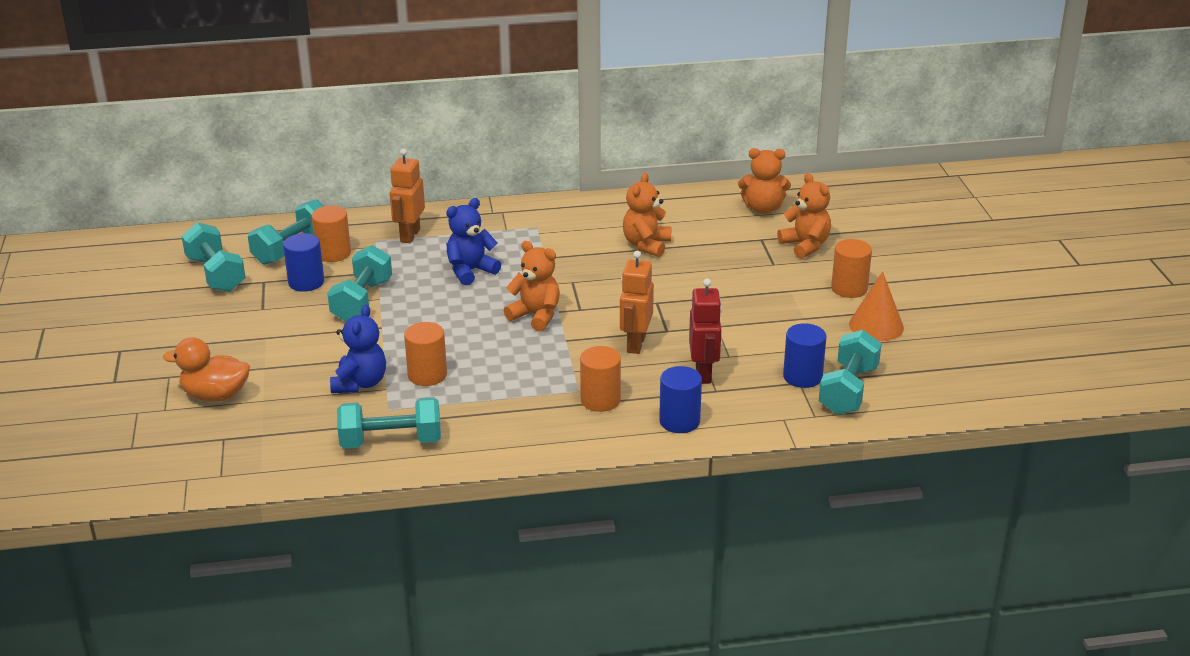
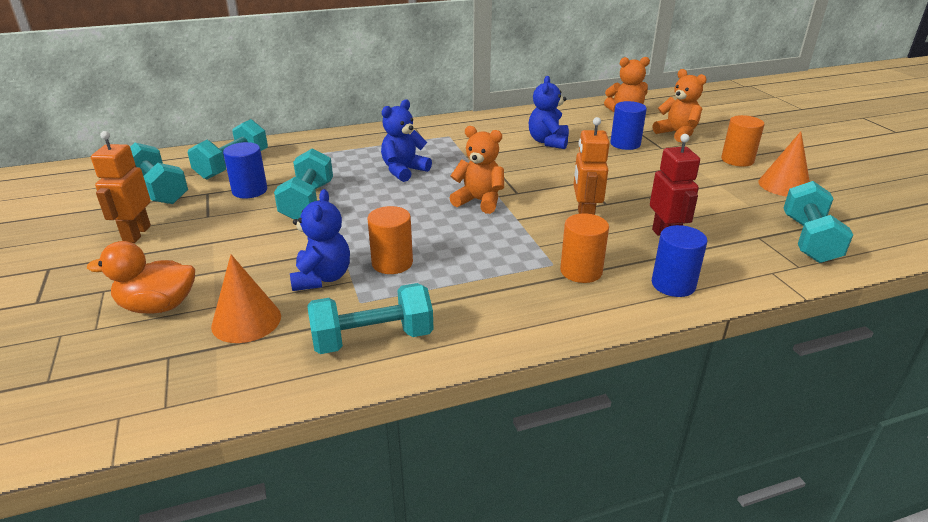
camera: 10 degrees left, 0 degrees up
orange cylinder [311,206,351,262] -> none
orange robot [390,148,425,243] -> orange robot moved to [91,131,151,243]
orange teddy bear [623,173,671,257] -> blue teddy bear [529,76,569,149]
blue cylinder [783,323,826,388] -> blue cylinder moved to [610,101,647,150]
none -> orange cone [211,255,281,343]

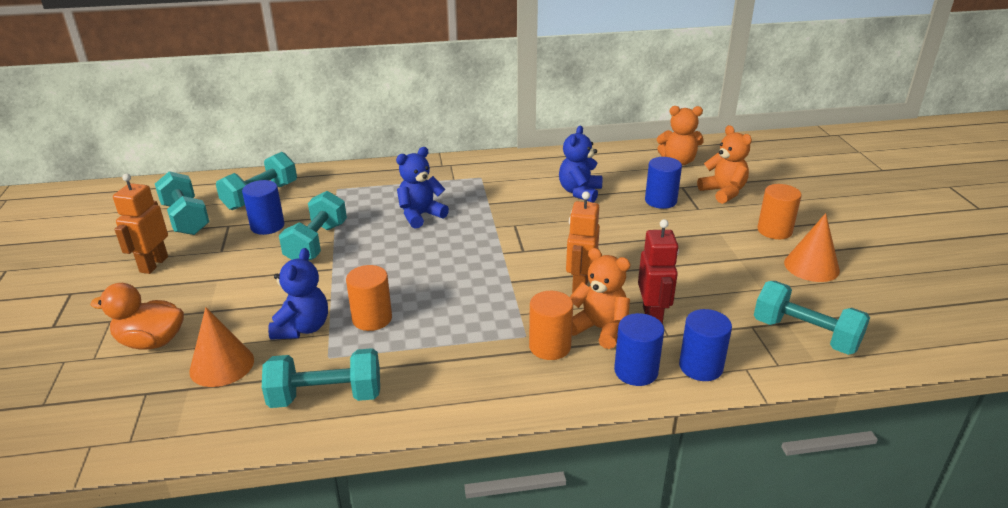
camera: 10 degrees right, 0 degrees up
orange teddy bear [450,126,504,214] -> orange teddy bear moved to [570,248,630,349]
turquoise dumbbell [784,181,853,263] -> turquoise dumbbell turned 75 degrees counterclockwise [754,281,870,355]
none -> blue cylinder [679,309,732,381]

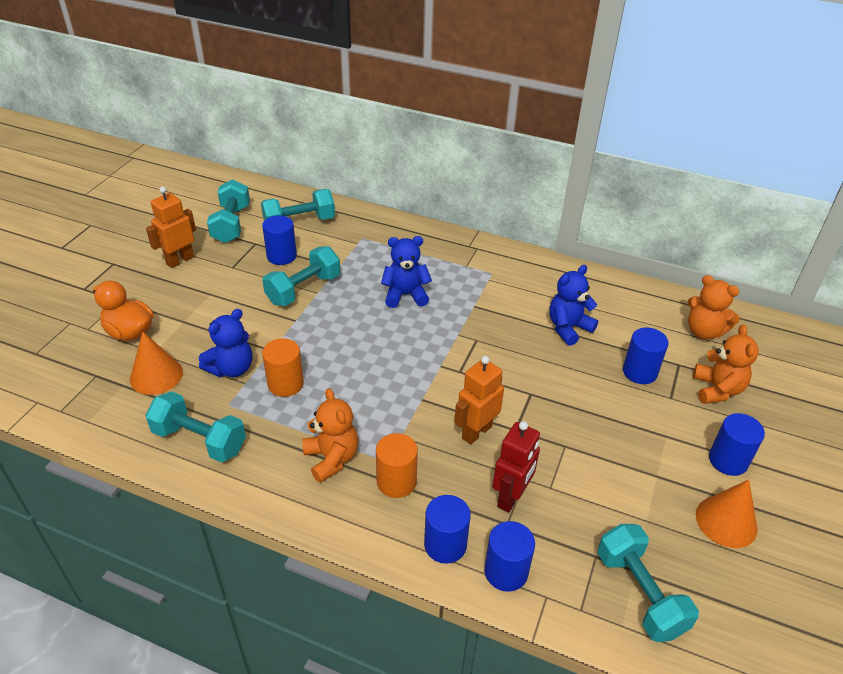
camera: 30 degrees right, 10 degrees up
orange teddy bear [570,248,630,349] -> orange teddy bear moved to [302,388,358,483]
orange cylinder [757,184,801,239] -> blue cylinder [709,413,765,476]

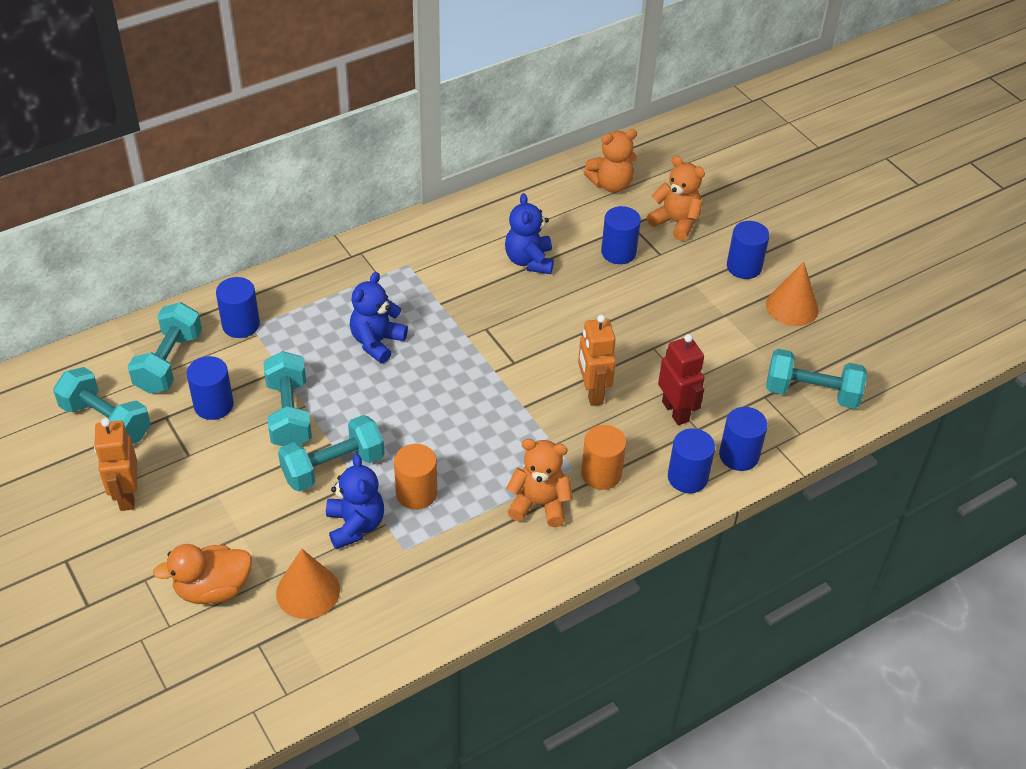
camera: 55 degrees left, 5 degrees up
turquoise dumbbell [145,391,246,462] -> turquoise dumbbell moved to [278,415,384,492]
none -> blue cylinder [216,277,260,338]

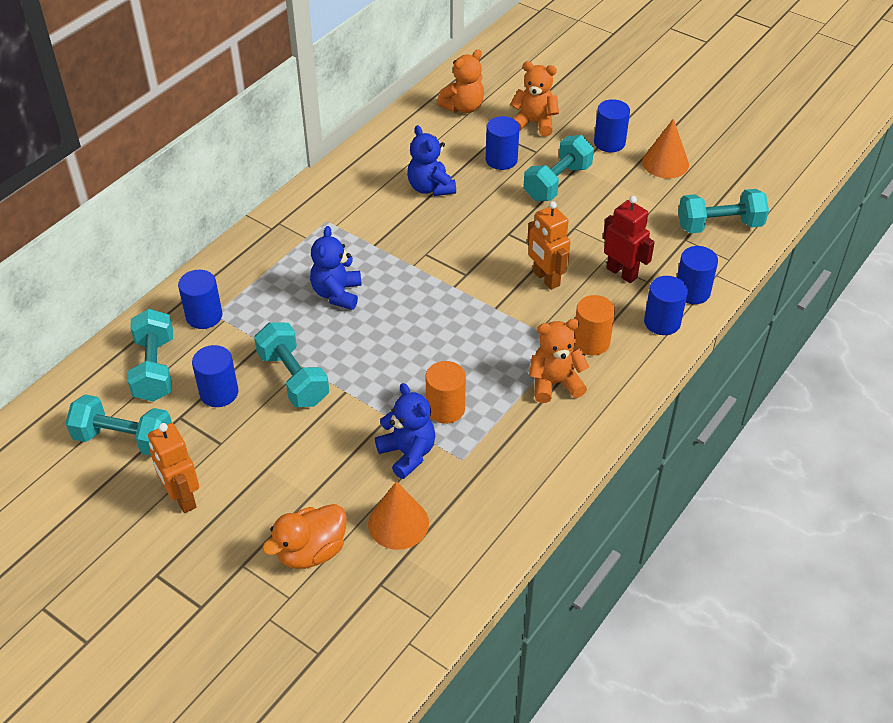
camera: 20 degrees left, 0 degrees up
turquoise dumbbell [278,415,384,492] -> turquoise dumbbell moved to [524,135,594,201]

